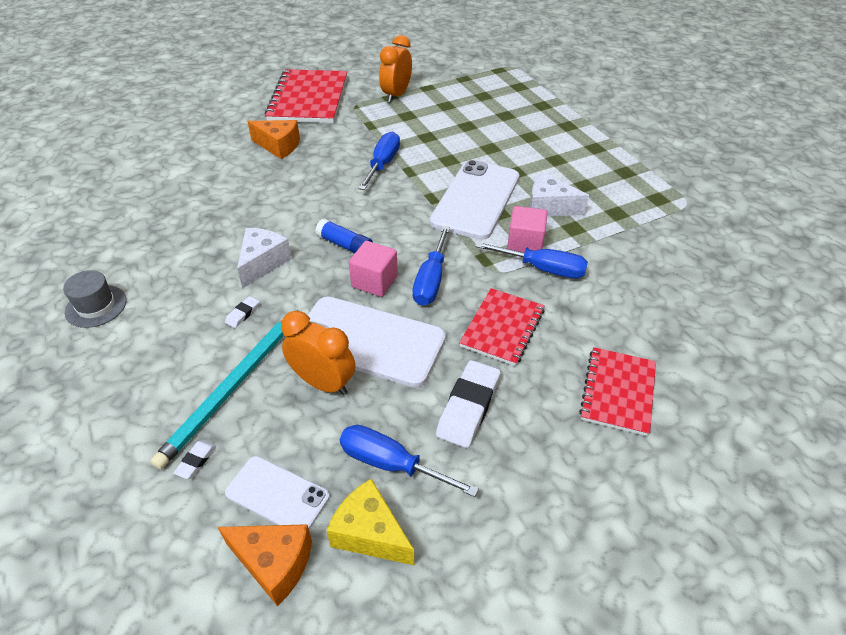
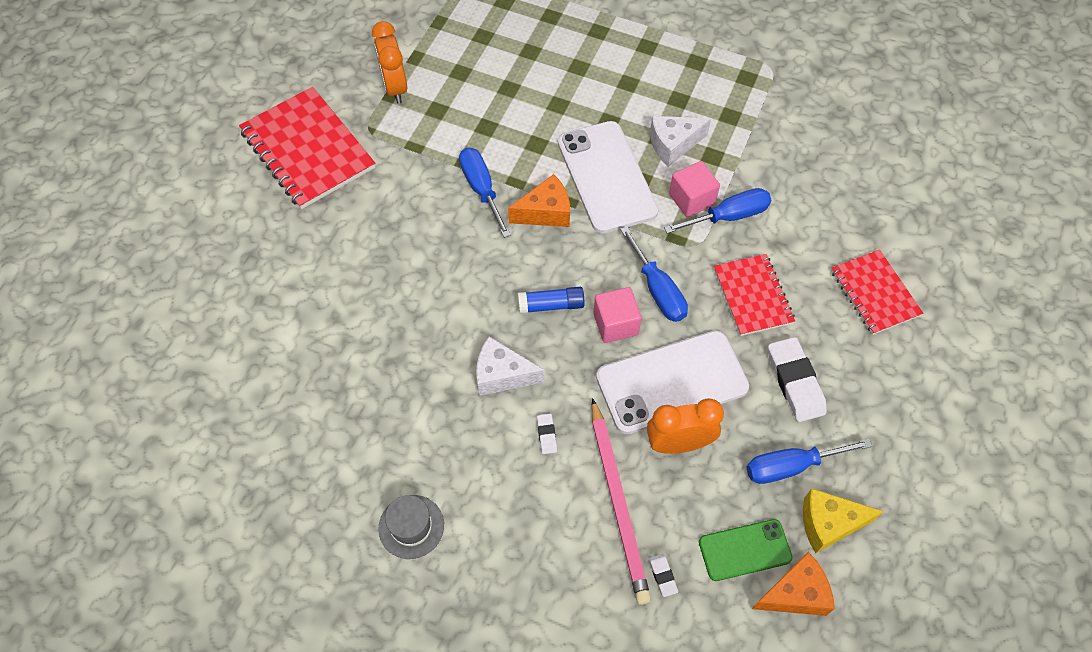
camera: 40 degrees left, 15 degrees up
turquoise pencil [150,310,298,469] -> pink pencil [592,398,651,605]
white phone [225,456,330,530] -> green phone [699,519,793,581]
white cheese [237,228,292,288] -> white cheese turned 60 degrees counterclockwise [476,337,545,396]
orange cheese [247,120,300,159] -> orange cheese moved to [508,174,570,227]

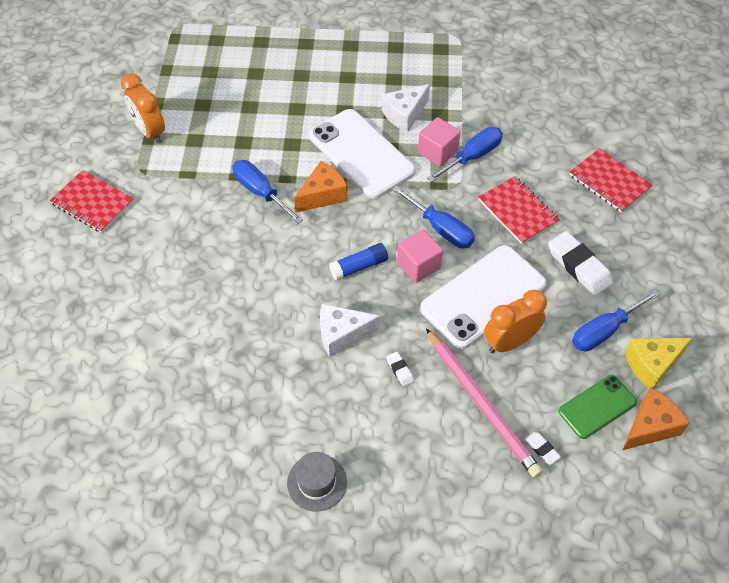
camera: 20 degrees left, 5 degrees down
red notebook [239,87,375,209] -> red notebook [50,170,134,233], size x0.61

